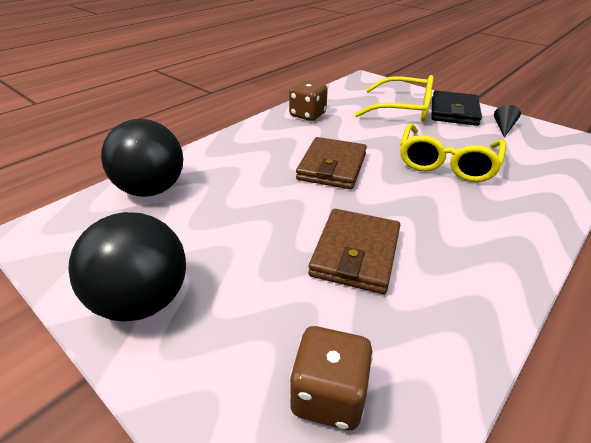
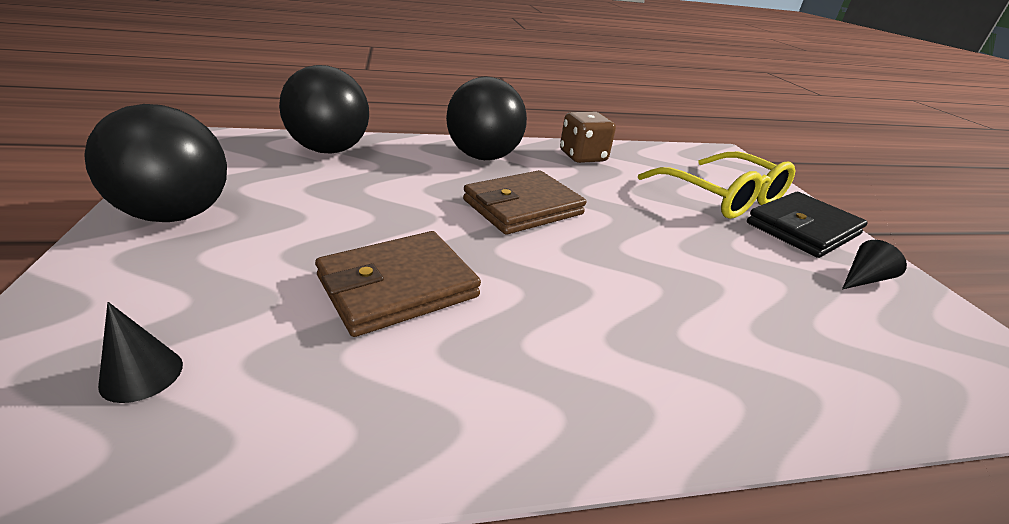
camera: 35 degrees right, 5 degrees down
brown dice [289,326,373,430] -> black cone [98,302,183,403]
yellow glasses [400,123,506,182] -> none
none -> black ball [446,77,527,160]

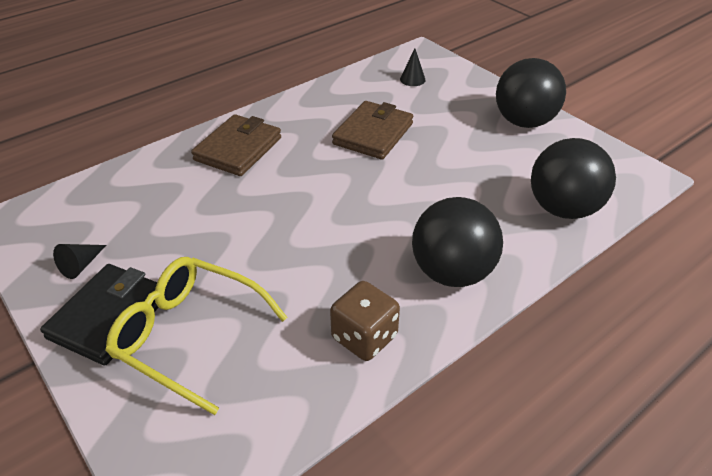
camera: 155 degrees right, 10 degrees up
brown wallet [463,170,586,235] -> brown wallet moved to [191,114,281,176]

